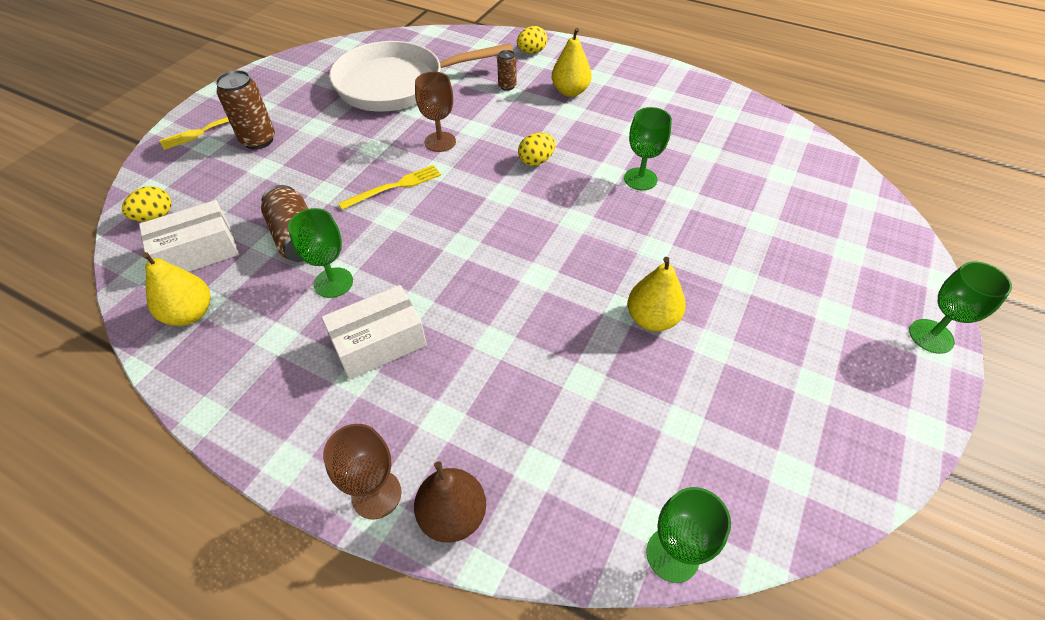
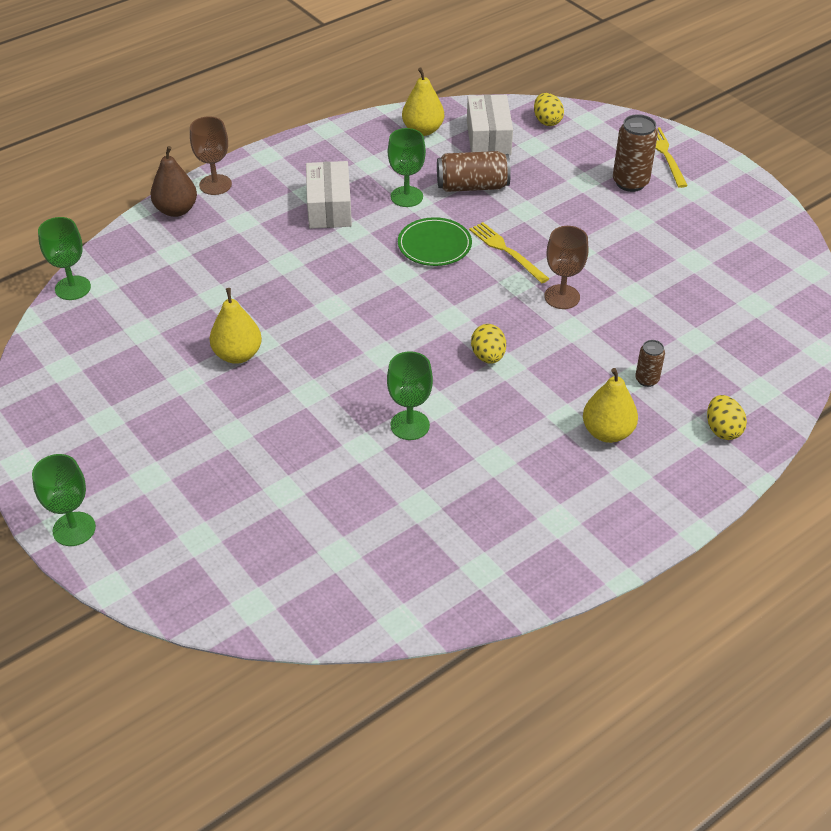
camera: 115 degrees right, 5 degrees down
white pan [329,41,513,112] -> none
yellow fork [338,165,441,210] -> yellow fork turned 150 degrees clockwise [469,222,549,283]
none -> green plate [398,217,472,266]

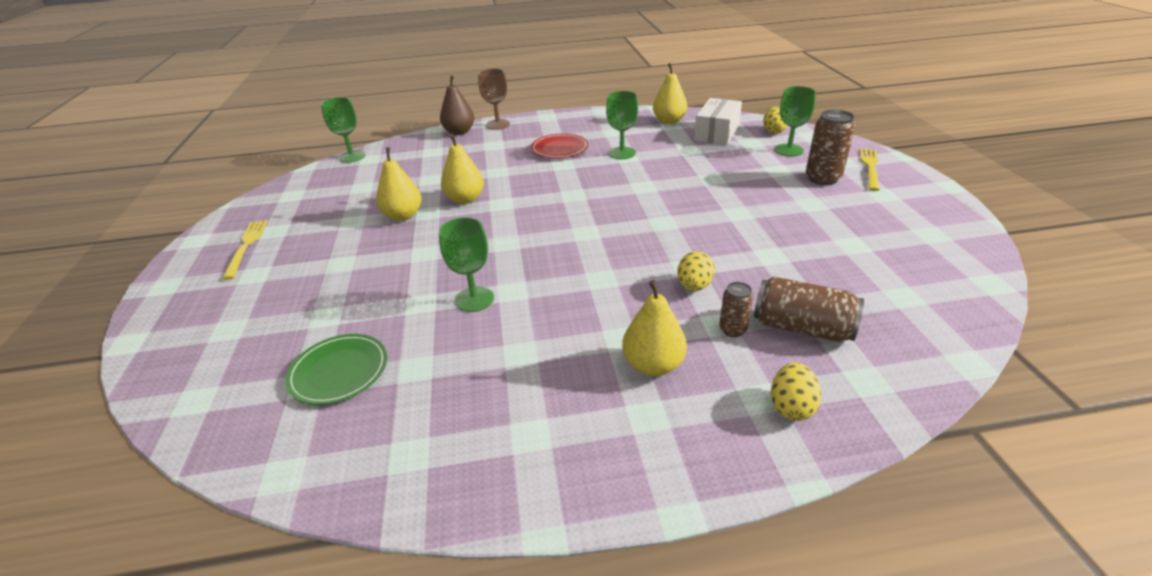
camera: 30 degrees right, 10 degrees down
green goblet [32,454,96,546] -> green goblet moved to [775,86,816,156]
white box [306,161,352,229] -> red plate [531,133,589,158]
green plate [398,217,472,266] -> green plate moved to [285,334,387,405]
brown can [437,151,511,192] -> brown can moved to [754,276,864,342]
yellow fork [469,222,549,283] -> yellow fork moved to [222,220,268,280]
yellow egg [471,324,506,364] -> yellow egg moved to [677,251,715,291]
brown goblet [544,226,588,309] -> none
none -> yellow pear [441,134,484,204]

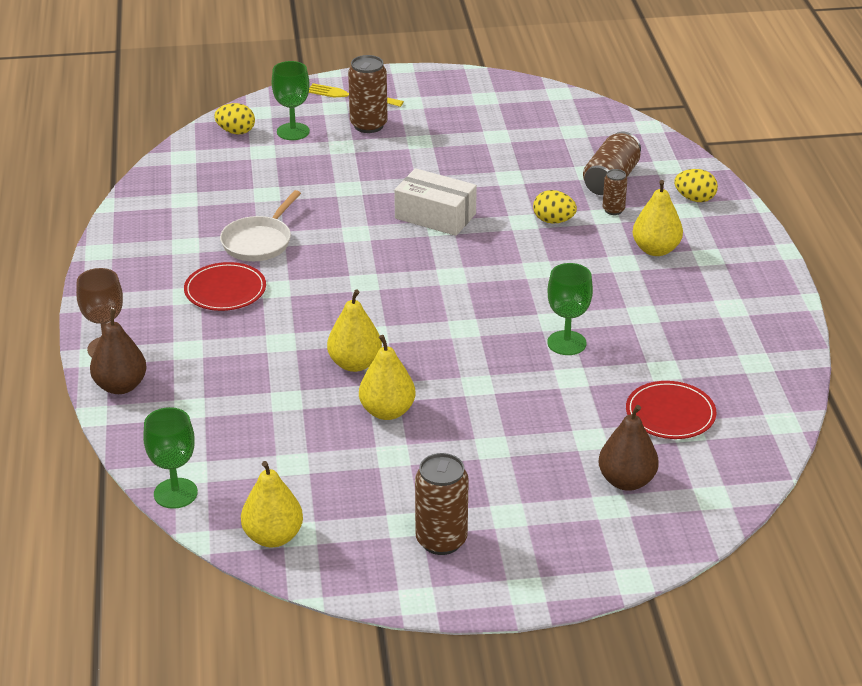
camera: 90 degrees left, 0 degrees up
yellow fork [222,220,268,280] -> brown can [415,453,469,555]
green plate [285,334,387,405] -> red plate [626,381,716,439]
green goblet [606,91,638,159] -> white pan [220,190,301,261]
yellow pear [653,63,687,124] -> yellow pear moved to [241,461,303,547]
white box [694,98,742,145] -> white box moved to [394,168,477,236]
none -> brown pear [599,405,659,491]

